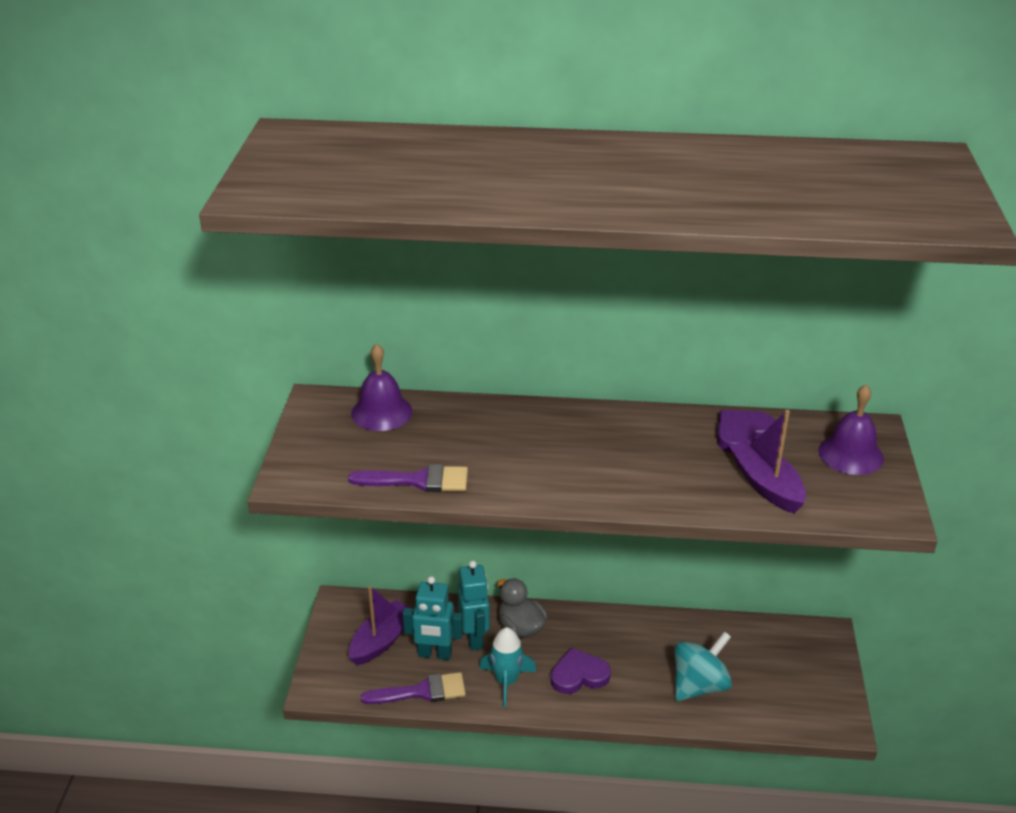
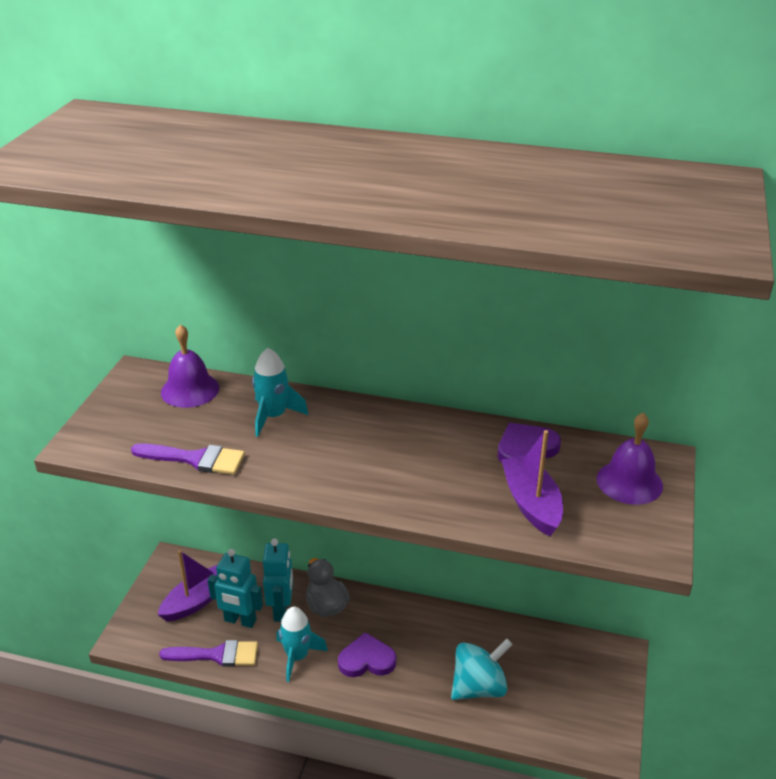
camera: 10 degrees right, 0 degrees up
none -> turquoise rocket [252,348,308,437]

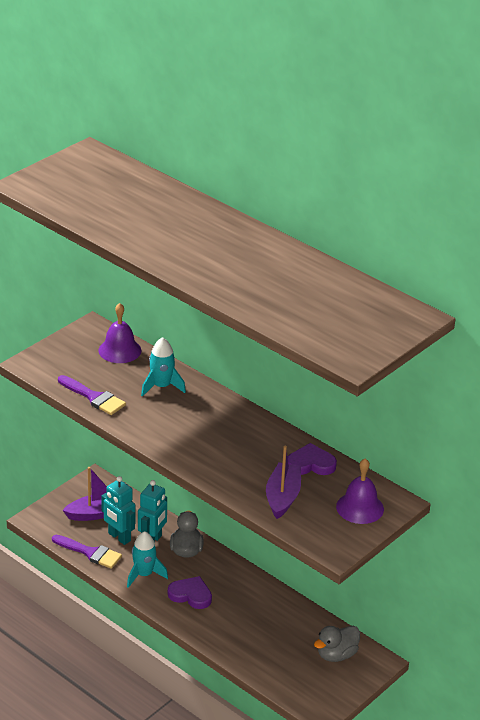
camera: 25 degrees right, 0 degrees up
turquoise spinning top [451,638,513,700] -> none
none -> grey duck [314,626,360,662]

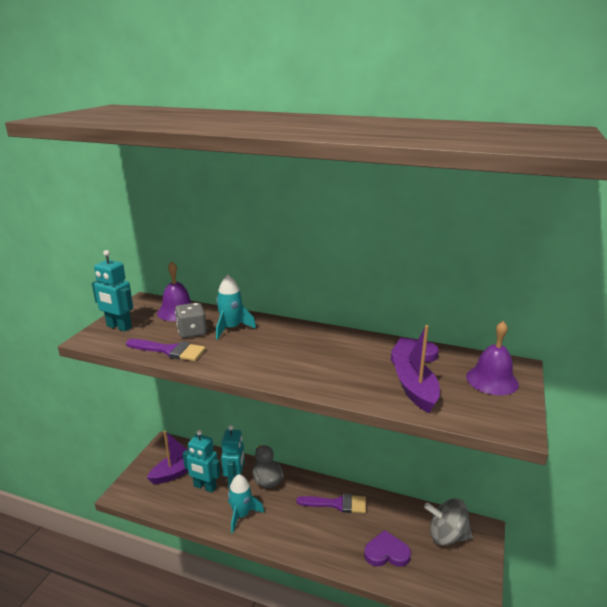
camera: 20 degrees left, 10 degrees down
purple brush [52,535,122,569] -> purple brush moved to [296,494,366,513]
purple heart [168,576,212,609] -> purple heart moved to [364,530,411,567]
grey duck [314,626,360,662] -> grey spinning top [424,498,473,546]
none -> turquoise robot [92,250,133,332]
none -> grey dice [175,302,207,338]

